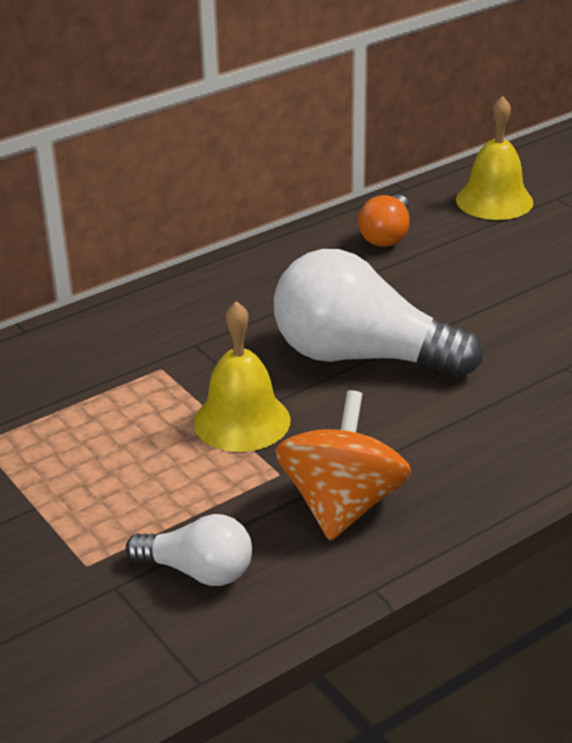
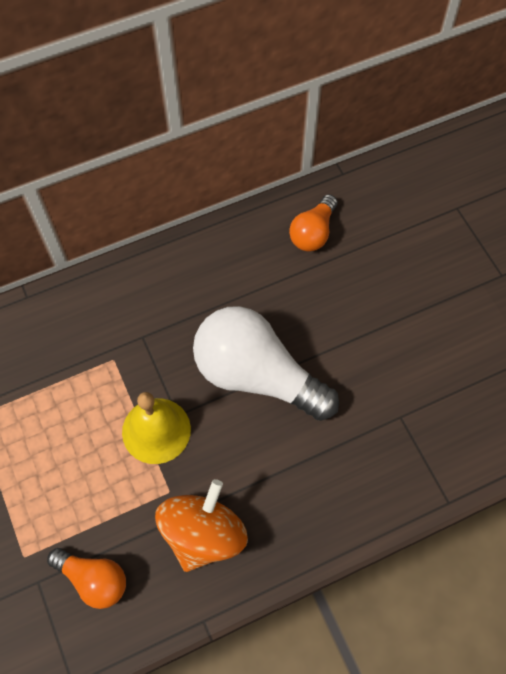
camera: 10 degrees right, 30 degrees up
white light bulb [126,514,252,586] -> orange light bulb [47,548,126,609]
yellow bell [456,96,533,220] -> none

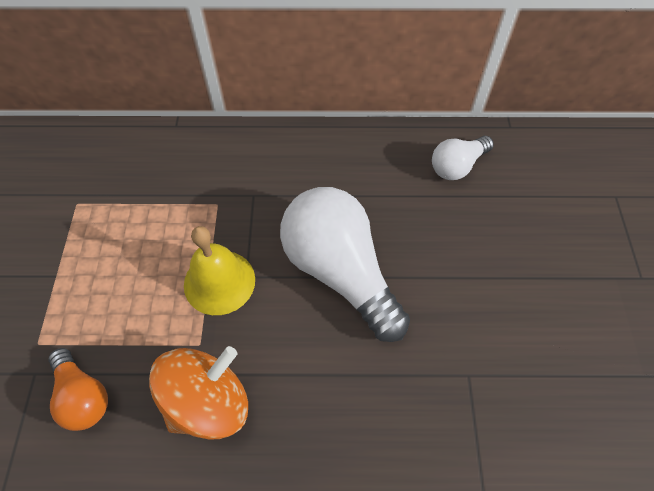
camera: 25 degrees right, 5 degrees down
orange light bulb [289,194,337,251] -> white light bulb [432,136,494,180]

